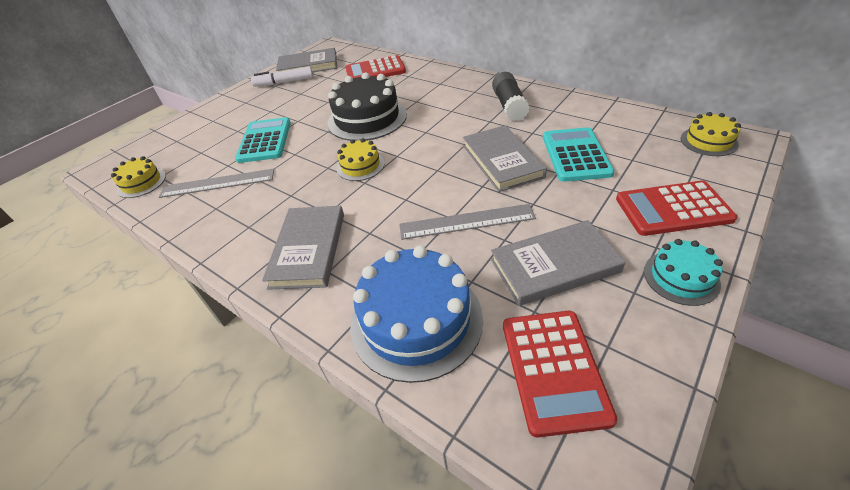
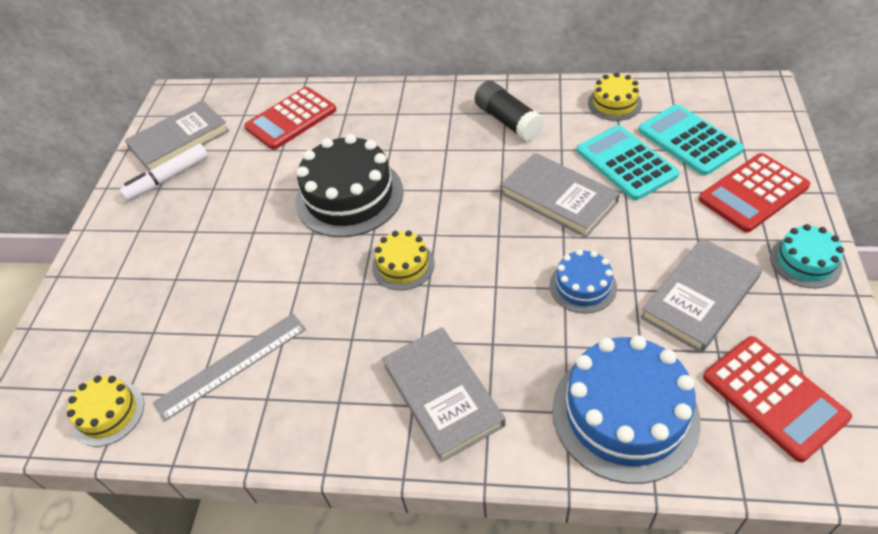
camera: 30 degrees left, 5 degrees up
turquoise calculator [235,117,291,163] -> turquoise calculator moved to [638,104,744,176]
grey ruler [399,204,536,240] -> blue cake [550,249,617,313]
yellow cake [680,112,741,156] -> yellow cake moved to [588,73,642,121]

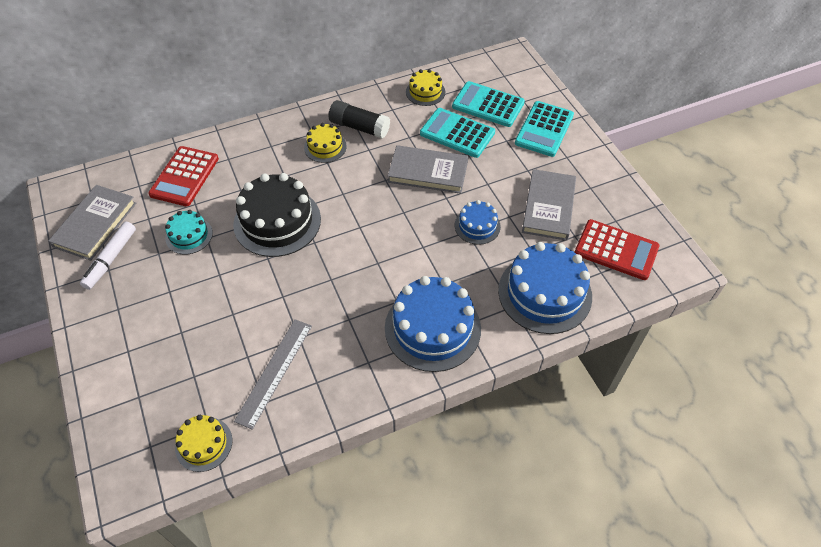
camera: 35 degrees left, 5 degrees up
yellow cake [372,230,435,290] -> yellow cake moved to [304,123,347,163]
grey book [382,327,506,462] -> blue cake [385,276,481,372]
red calculator [699,153,810,232] -> turquoise calculator [515,101,574,157]
turquoise cake [770,224,844,288] -> turquoise cake moved to [165,210,213,255]

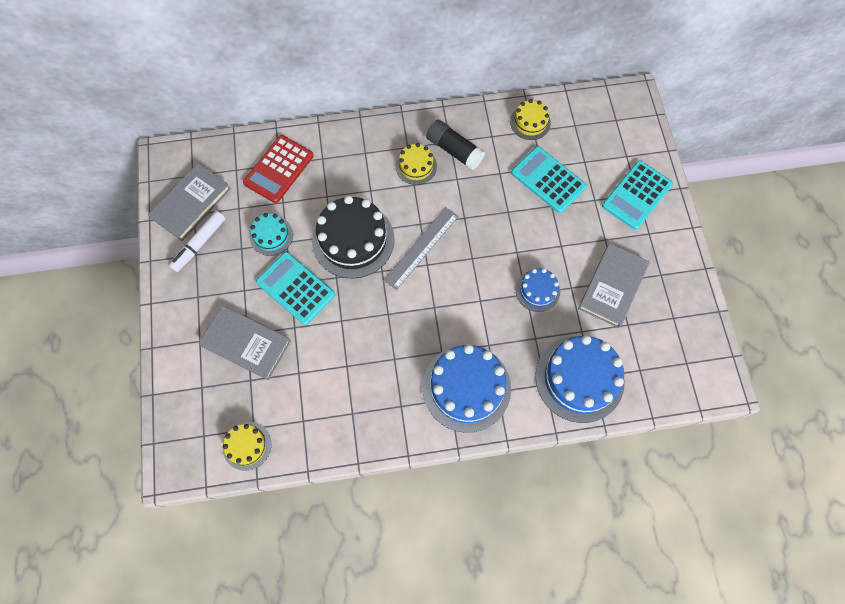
camera: 15 degrees right, 15 degrees up
grey ruler [234,319,312,430] -> grey ruler moved to [383,207,459,290]
grey book [388,145,468,194] -> grey book moved to [198,306,291,380]
turquoise calculator [452,81,525,127] -> turquoise calculator moved to [256,252,335,325]
red calculator [575,219,659,280] -> none

